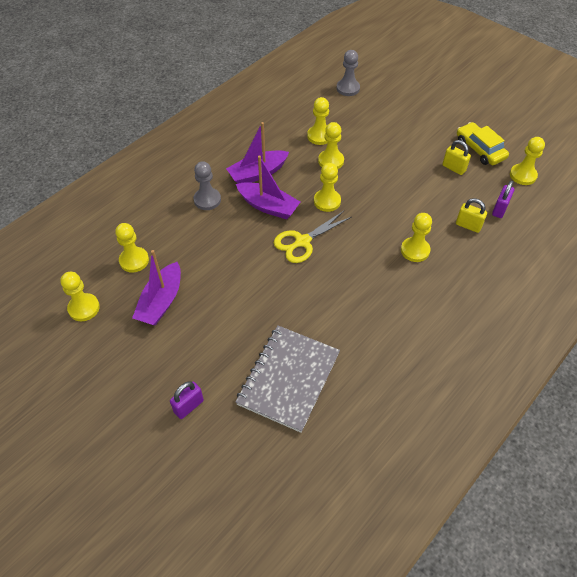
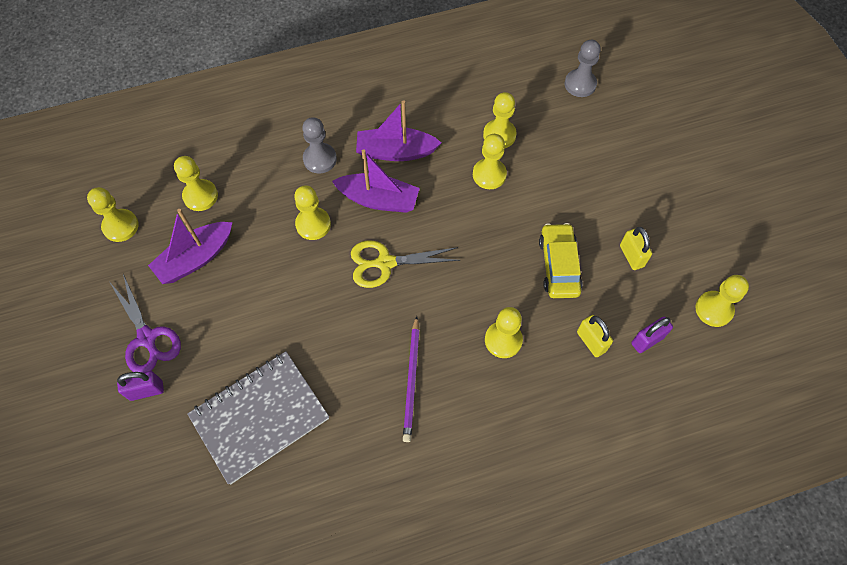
camera: 30 degrees right, 10 degrees up
purple boat [236,155,300,219] -> purple boat turned 45 degrees counterclockwise [332,149,420,213]
yellow pawn [314,163,341,212] -> yellow pawn moved to [294,185,331,240]
yellow car [457,122,509,165] -> yellow car moved to [539,223,583,298]
none -> purple scissors [110,274,181,373]
none -> purple pencil [403,316,420,442]

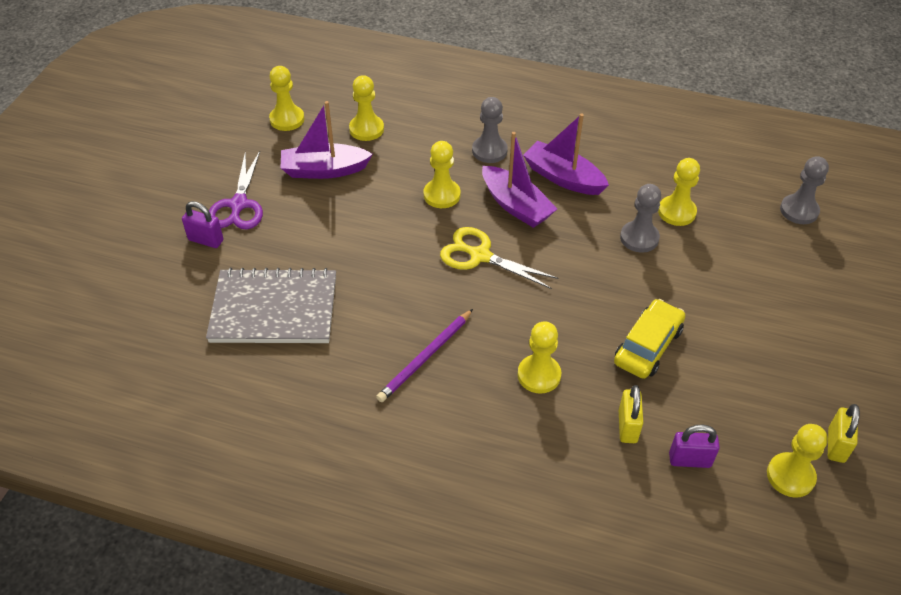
camera: 35 degrees right, 15 degrees down
yellow pawn [473,134,507,189] -> grey pawn [620,184,661,253]
yellow padlock [620,227,652,270] -> yellow padlock moved to [828,404,860,463]

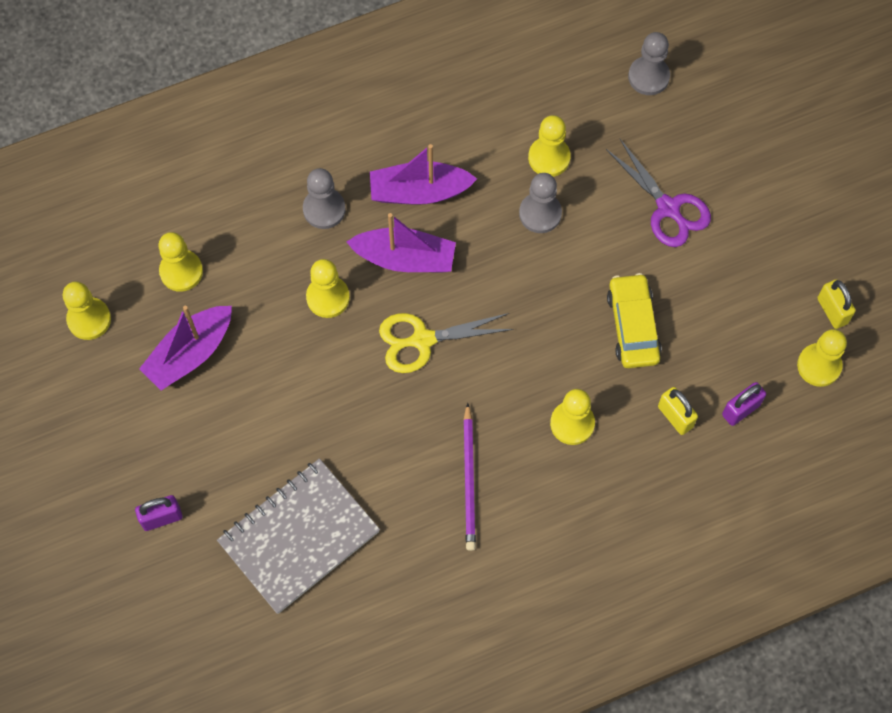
camera: 40 degrees left, 20 degrees up
purple scissors [209,151,263,229] -> purple scissors moved to [606,139,711,247]

